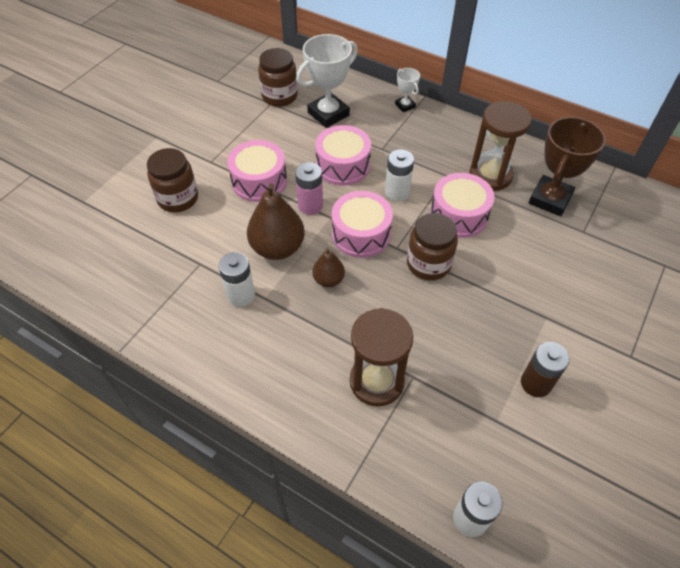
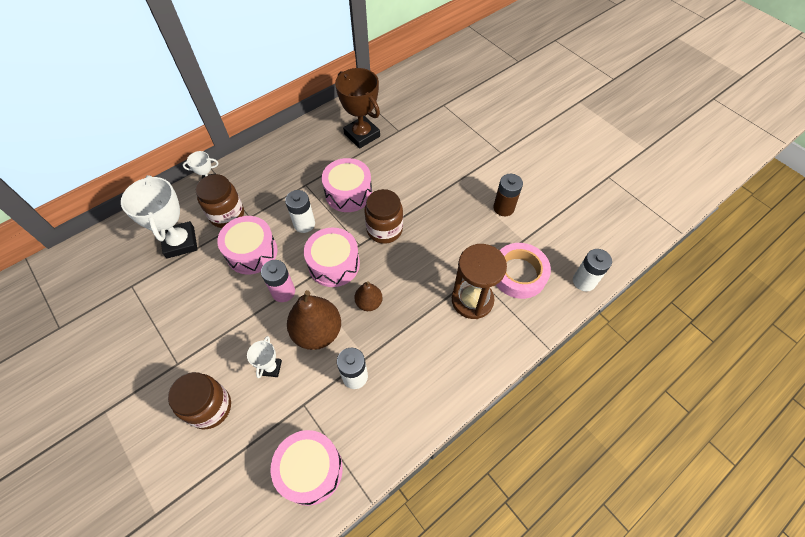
camera: 70 degrees left, 5 degrees up
pink drum [227,140,287,202] -> pink drum moved to [270,430,343,506]
brown jar [258,48,298,107] -> brown jar moved to [196,174,244,228]
brown hourglass [470,101,531,191] -> none
none -> white trophy [247,336,282,378]
none -> pink tape [496,243,551,299]

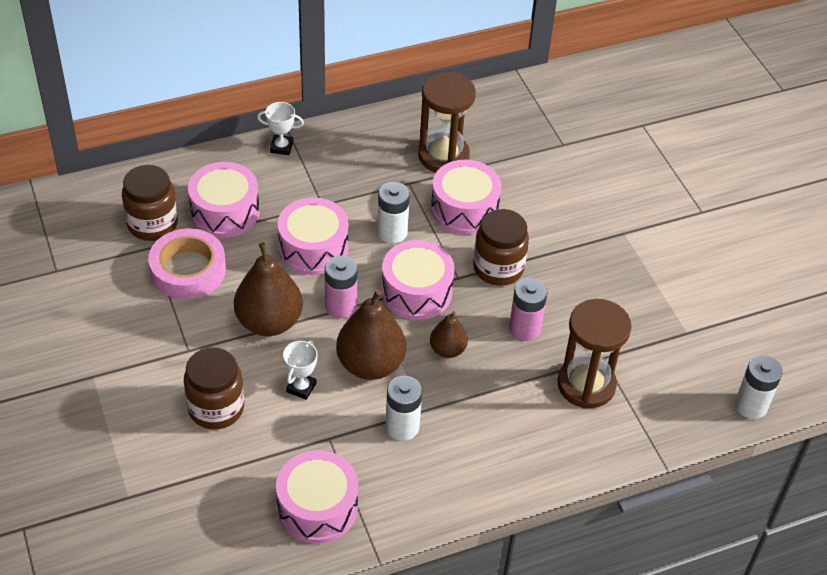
camera: 15 degrees right, 10 degrees down
white trophy [121,175,198,259] -> pink drum [188,162,260,238]
brown jar [196,174,244,228] -> brown jar moved to [122,165,178,241]
brown trophy [335,68,380,149] -> none
brown battery [493,174,523,216] -> none
pink tape [496,243,551,299] -> pink tape moved to [148,228,226,299]
none -> brown pear [234,242,303,336]
none -> brown hourglass [418,72,476,172]
none -> pink battery [509,278,548,341]

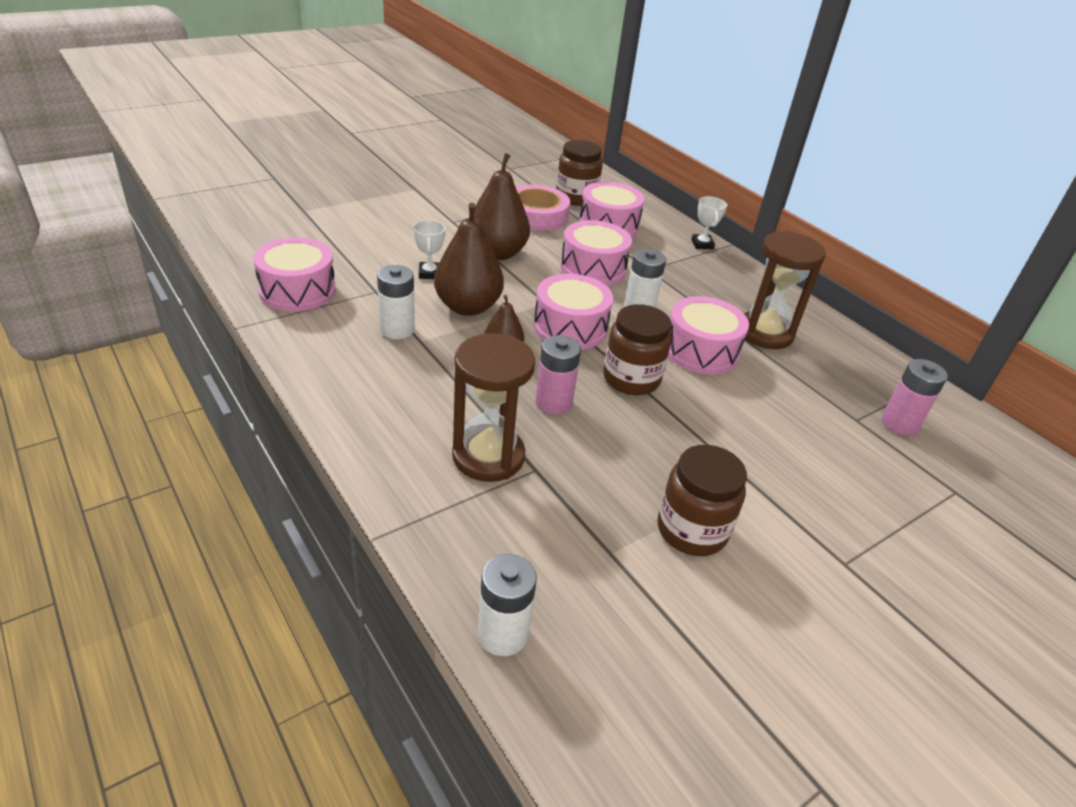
camera: 75 degrees right, 10 degrees down
brown jar [184,347,244,429] -> brown jar moved to [658,445,747,556]
white trophy [283,340,318,400] -> white trophy turned 75 degrees clockwise [413,220,446,279]
pink battery [325,255,358,319] -> pink battery moved to [882,359,948,436]

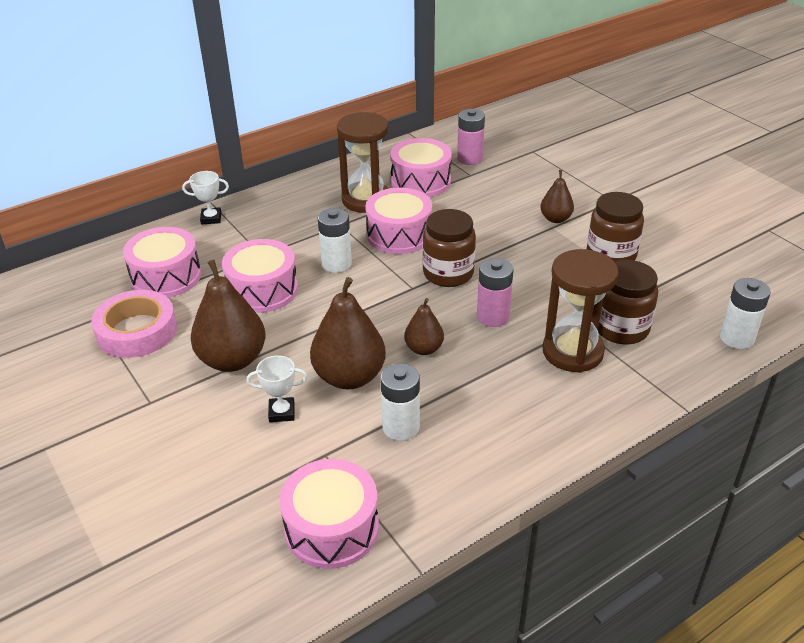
camera: 85 degrees left, 0 degrees up
pink drum [534,274,613,350] -> pink drum moved to [390,138,452,197]
brown jar [556,140,603,206] -> brown jar moved to [598,260,658,345]
none -> brown pear [540,170,574,223]

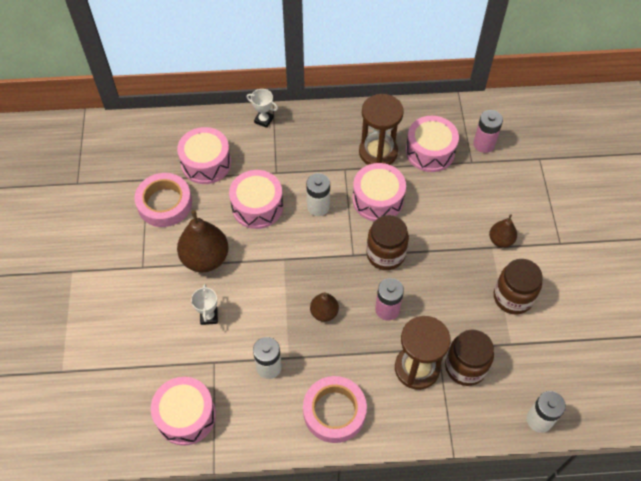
camera: 30 degrees right, 20 degrees up
white trophy [247,355,307,422] -> white trophy turned 60 degrees clockwise [191,284,218,325]
brown pear [310,277,386,390] -> none
none -> pink tape [303,376,367,443]

